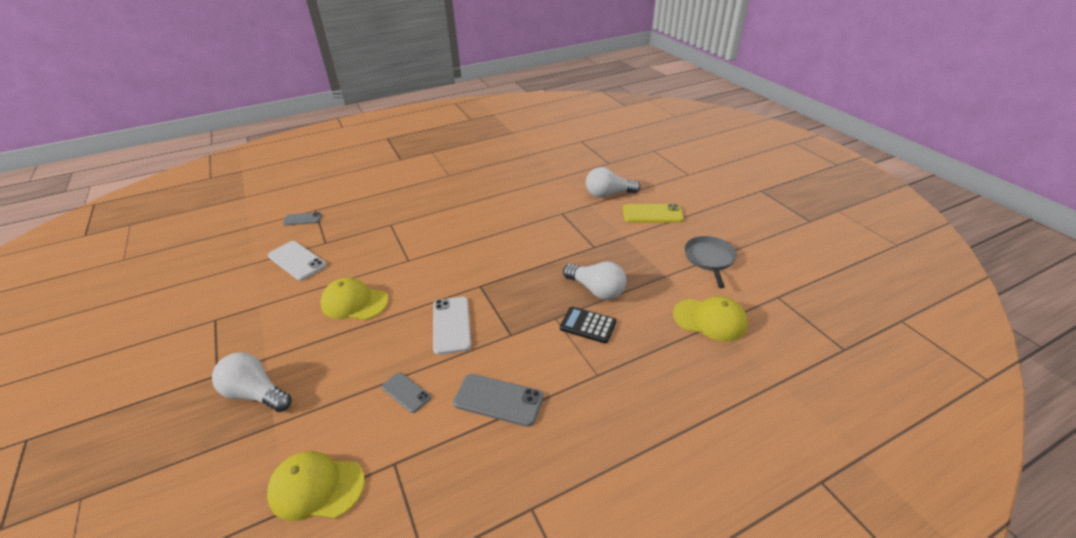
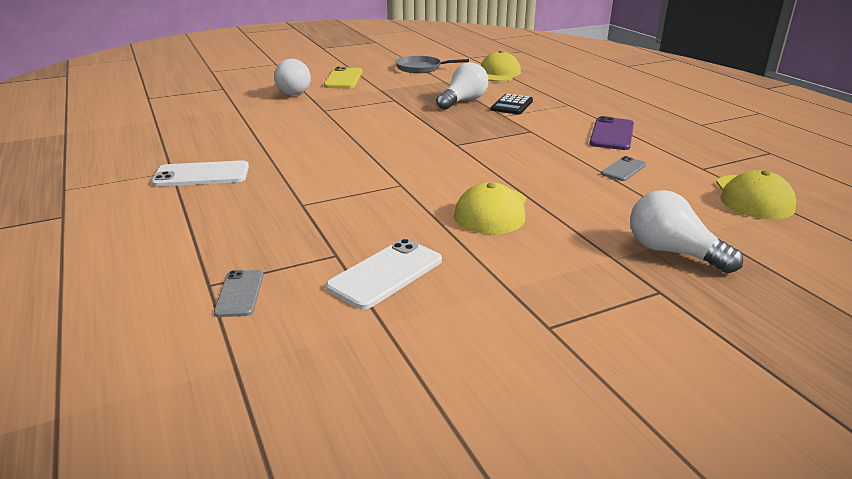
camera: 90 degrees left, 10 degrees down
white light bulb [212,352,292,412] -> white light bulb turned 105 degrees clockwise [630,190,743,273]
white phone [433,297,471,355] -> white phone moved to [151,160,249,187]
grey phone [453,374,544,427] -> purple phone [589,116,634,150]

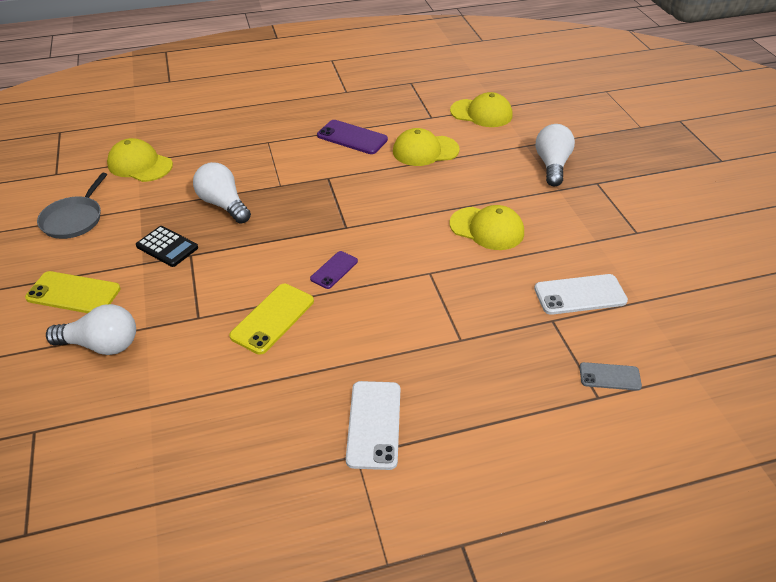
camera: 80 degrees left, 15 degrees up
white phone [326,239,442,309] -> white phone turned 60 degrees counterclockwise [534,274,628,315]
black calculator [491,94,533,115] -> black calculator moved to [136,226,198,267]
grey phone [601,156,646,181] -> yellow cap [393,128,460,166]
white light bulb [630,190,743,273] -> white light bulb turned 135 degrees clockwise [535,124,575,186]
none -> yellow phone [229,284,314,355]
none -> purple phone [310,251,358,289]

